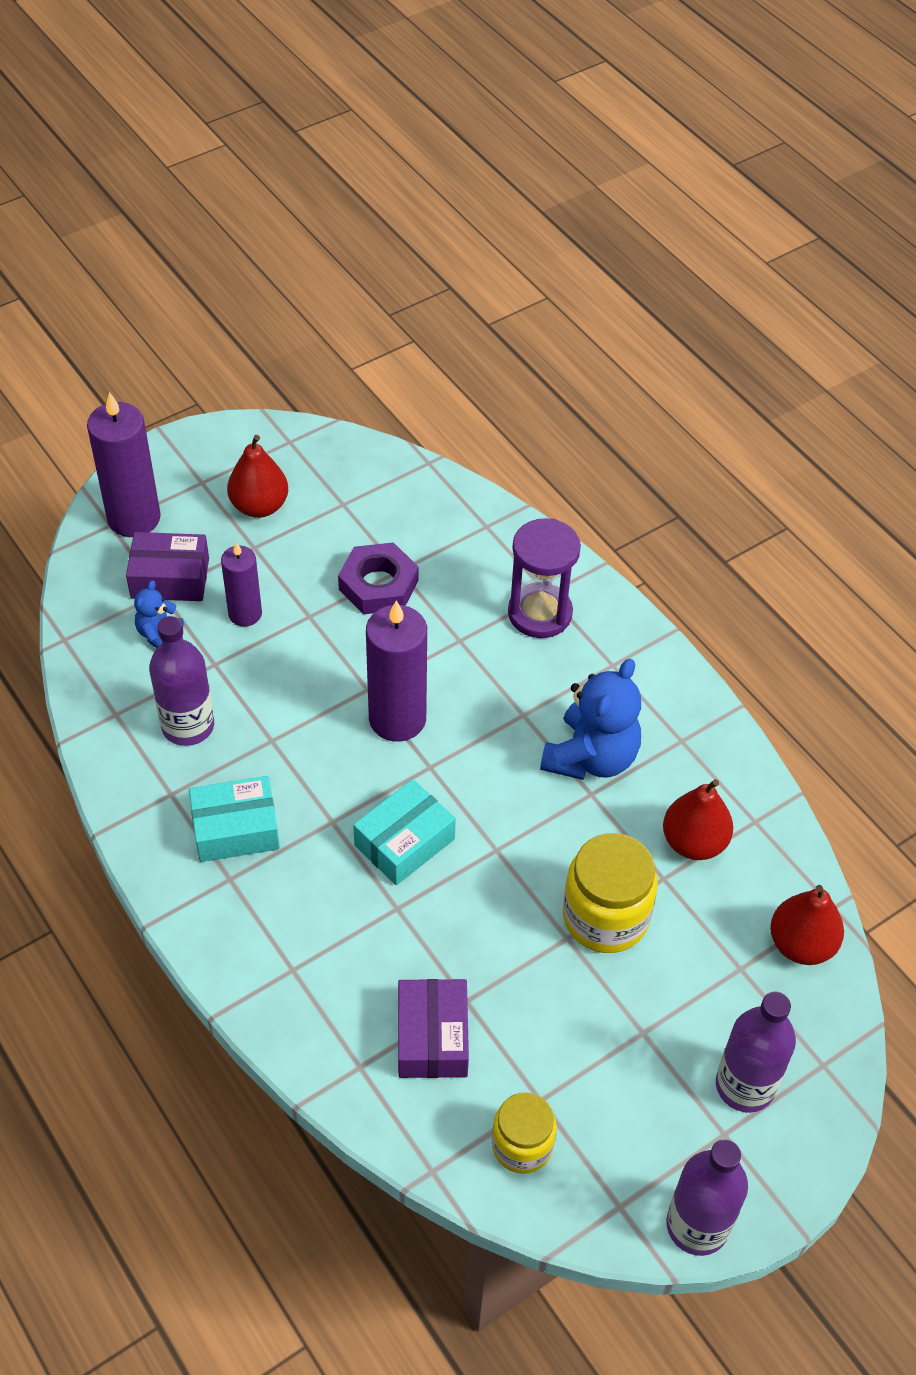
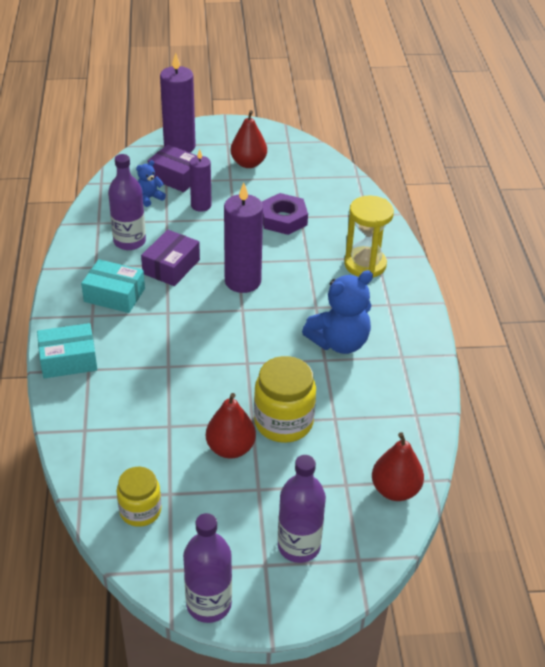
camera: 30 degrees right, 10 degrees down
turquoise box [353,779,456,885] -> turquoise box moved to [37,323,97,378]
purple box [398,979,469,1078] -> purple box moved to [141,230,200,286]
purple hourglass [508,518,581,638] -> yellow hourglass [344,195,394,278]
red pear [663,779,733,860] -> red pear moved to [206,393,256,458]

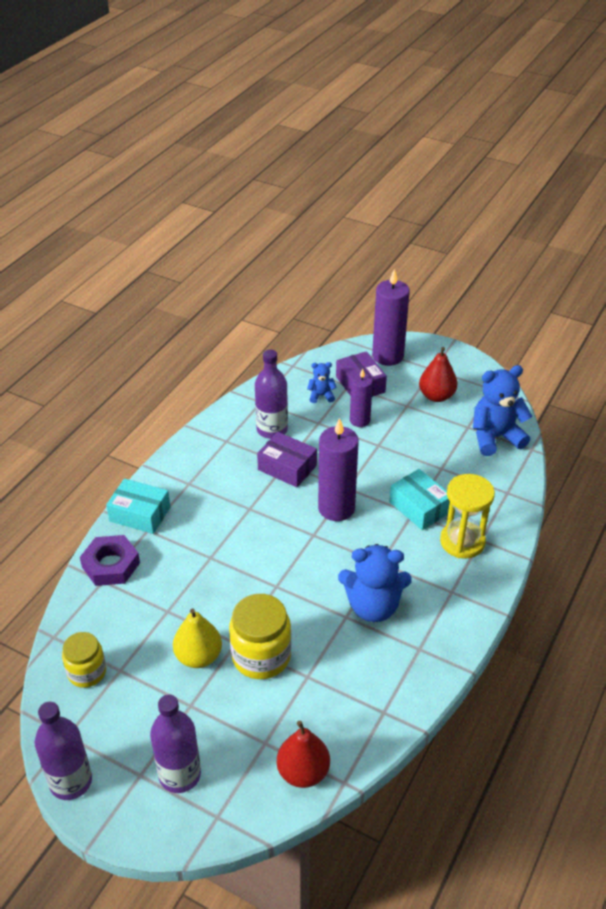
camera: 35 degrees right, 0 degrees up
turquoise box [81,259,145,313] -> turquoise box moved to [389,469,450,530]
purple box [141,230,200,286] -> purple box turned 60 degrees clockwise [257,432,317,487]
red pear [206,393,256,458] -> yellow pear [173,608,222,668]
purple nut [262,193,308,235] -> purple nut moved to [80,535,140,586]
none -> blue teddy bear [473,365,532,456]

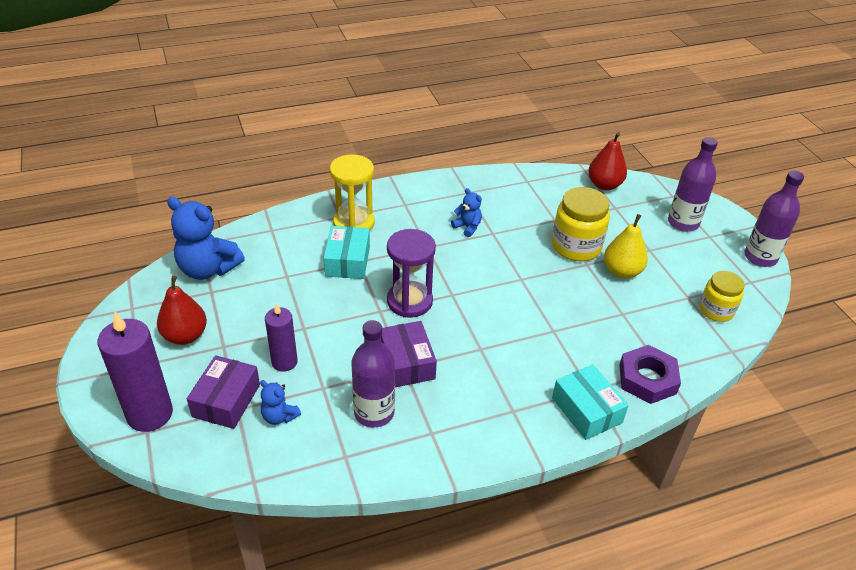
camera: 140 degrees left, 0 degrees up
purple candle [318,418,359,521] -> purple hourglass [387,229,436,318]
blue teddy bear [338,544,412,622] -> blue teddy bear [451,188,482,237], size x0.50

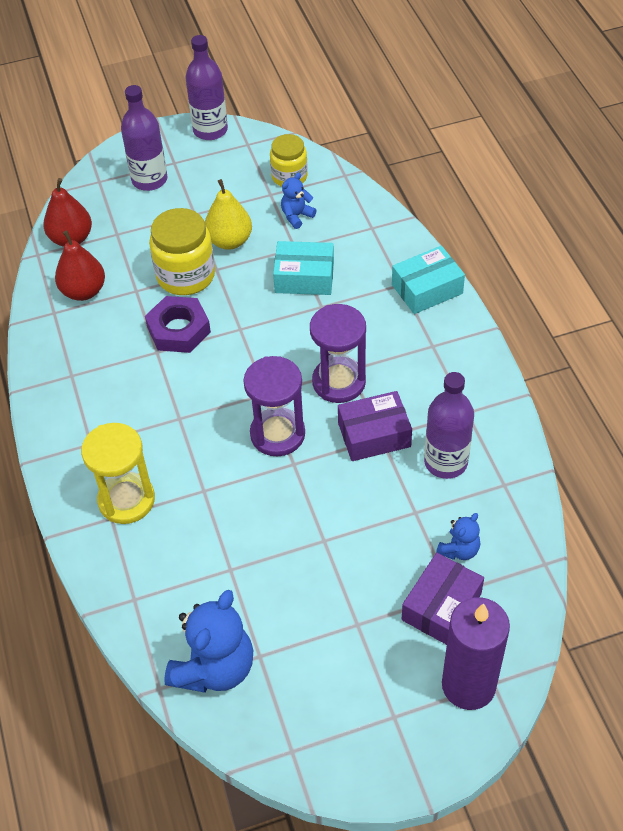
camera: 85 degrees left, 10 degrees up
red pear [157,276,207,345] -> red pear moved to [55,230,105,301]
purple box [187,355,260,429] -> purple box turned 75 degrees counterclockwise [402,553,484,645]
purple candle [265,303,298,372] -> none
turquoise box [324,226,370,279] -> turquoise box moved to [273,241,334,295]
blue teddy bear [451,188,482,237] -> blue teddy bear moved to [281,172,317,229]
purple nut [619,345,681,404] -> purple nut moved to [145,296,211,353]
none -> purple hourglass [310,304,366,403]

